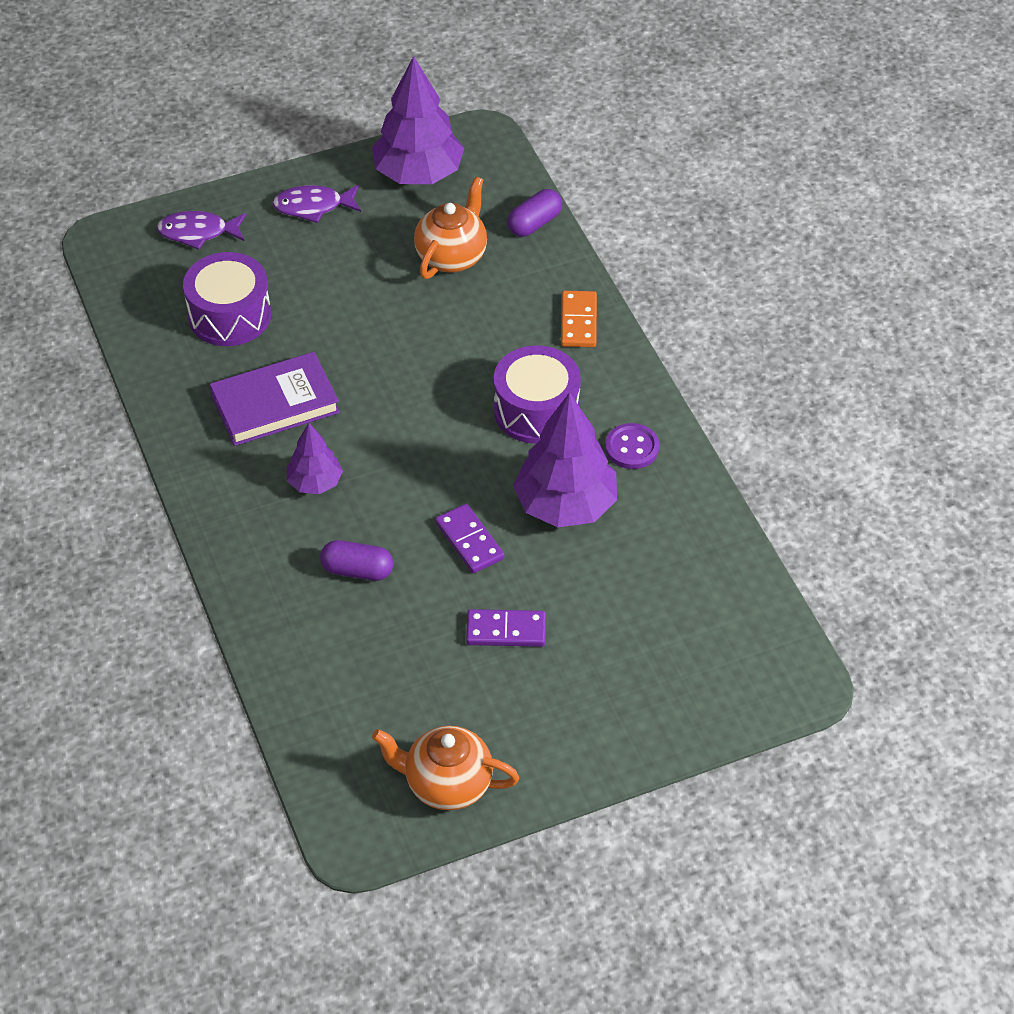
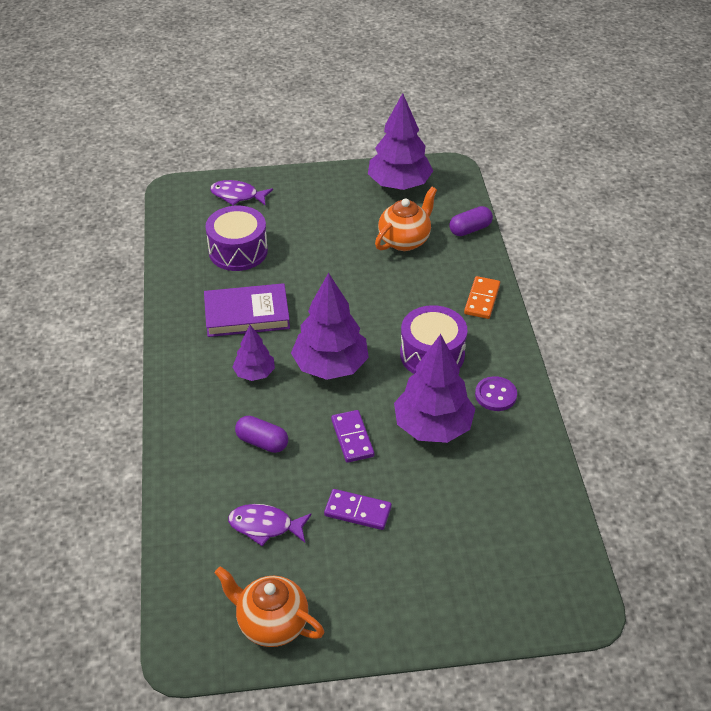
camera: 15 degrees right, 5 degrees down
purple fish [272,185,361,223] -> purple fish moved to [228,504,312,546]
none -> purple tree [291,273,369,380]

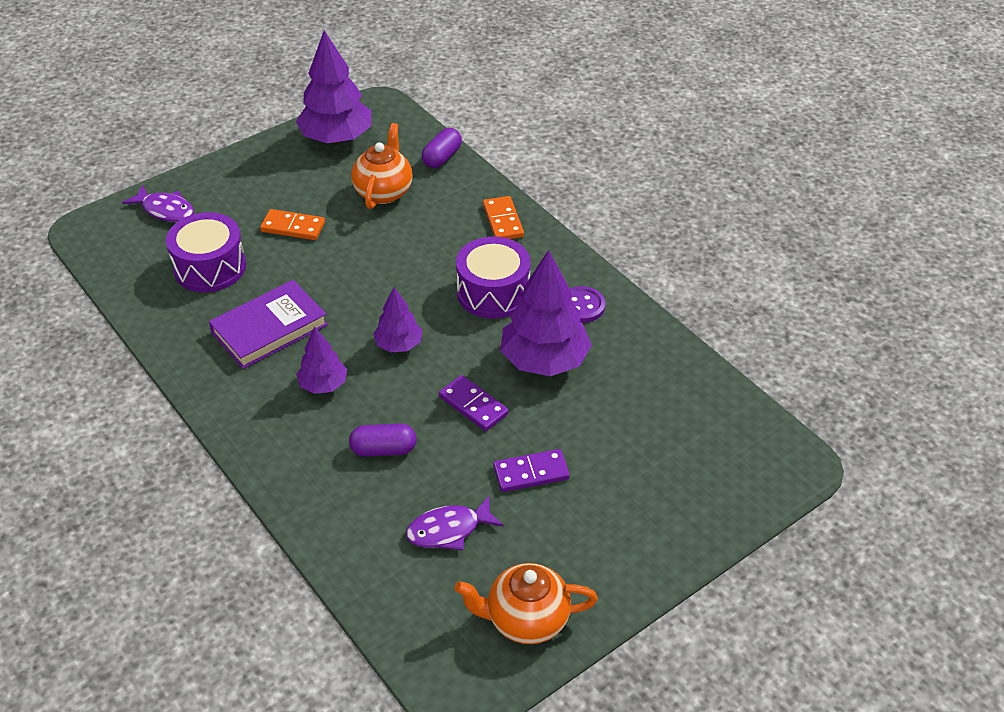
camera: 30 degrees left, 0 degrees up
purple fish [210,180,273,206] -> purple fish turned 135 degrees counterclockwise [122,185,194,222]
purple tree [291,273,369,380] -> purple tree [373,287,422,352], size x0.55
none -> orange domino [260,209,325,240]

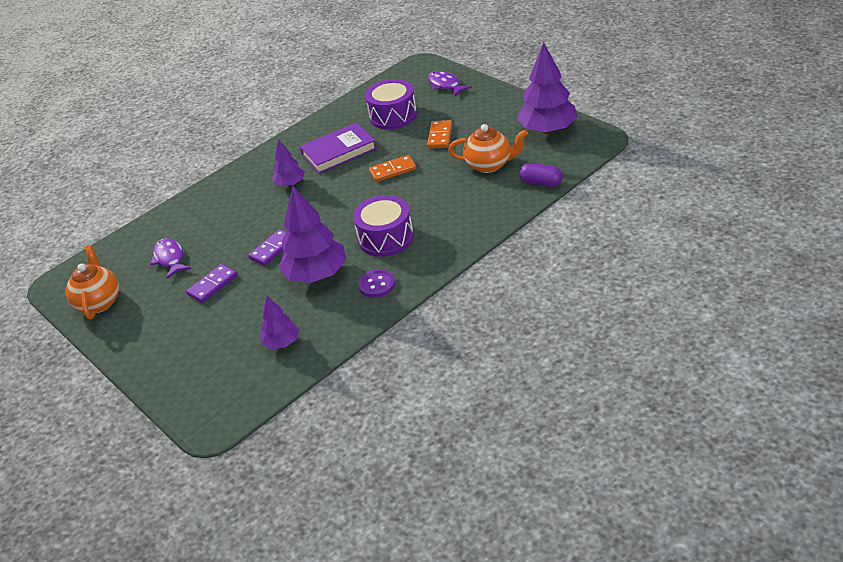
camera: 90 degrees right, 5 degrees down
purple fish [122,185,194,222] -> purple fish turned 120 degrees clockwise [428,71,472,96]
purple book [209,280,328,369] -> purple book turned 75 degrees counterclockwise [300,123,377,174]
purple capsule [349,424,417,457] -> none
purple tree [373,287,422,352] -> purple tree moved to [260,296,299,349]
orange domino [483,196,524,239] -> orange domino moved to [369,155,416,182]
purple domino [493,449,570,492] -> purple domino turned 60 degrees clockwise [186,264,237,303]

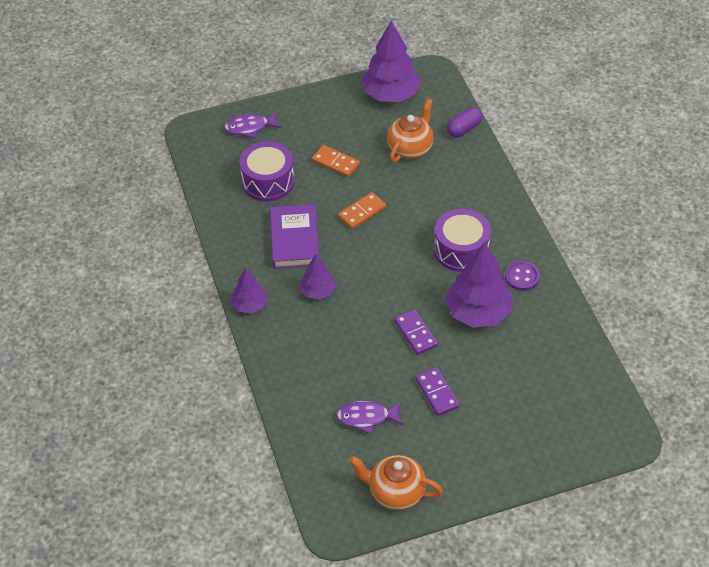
camera: 70 degrees left, 10 degrees up
purple tree [260,296,299,349] -> purple tree moved to [231,268,268,314]
orange domino [369,155,416,182] -> orange domino turned 45 degrees clockwise [338,192,386,229]

